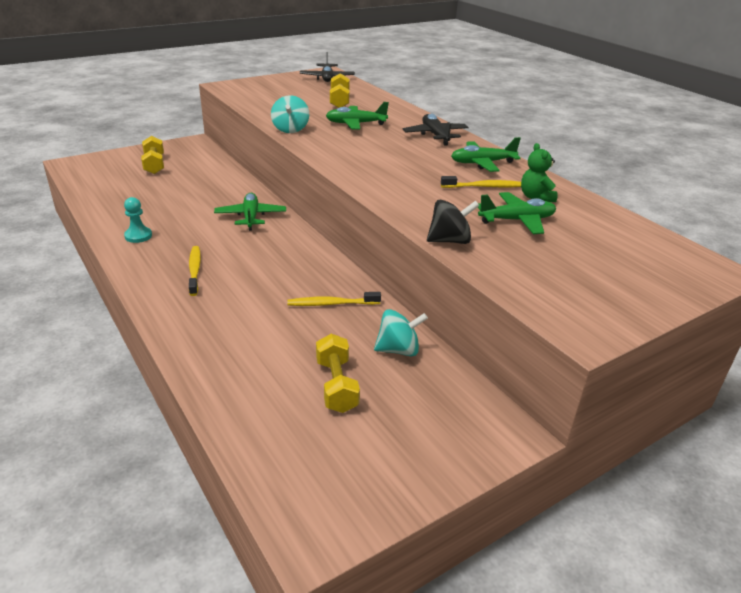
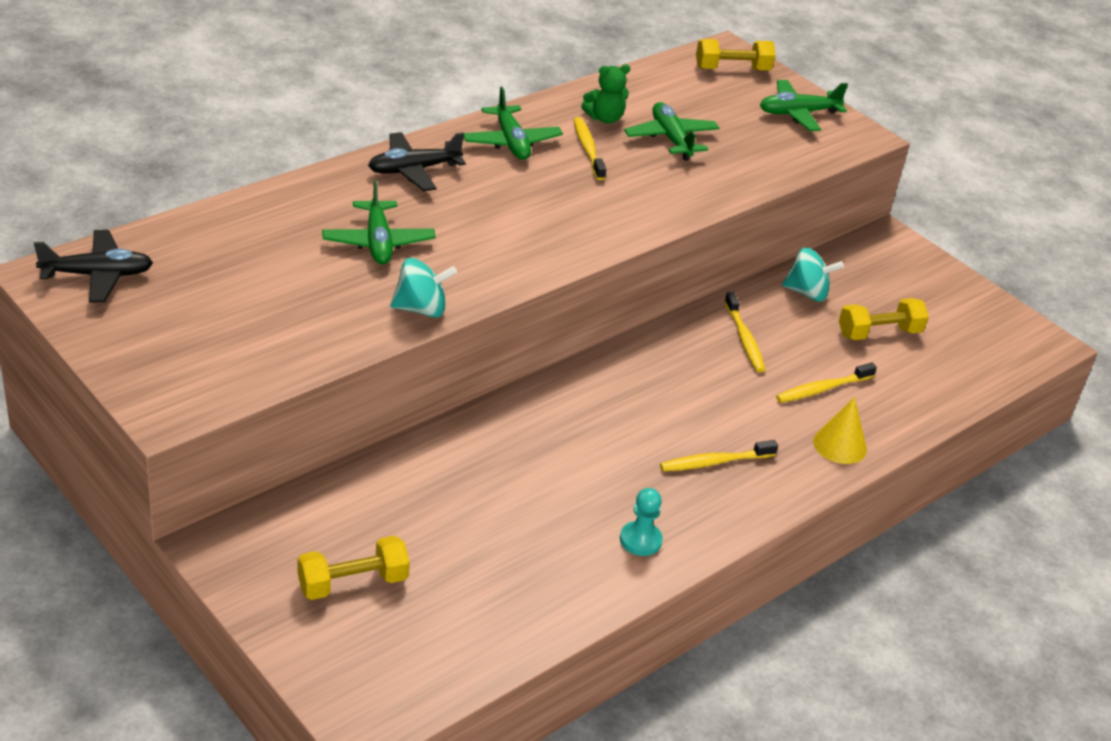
camera: 100 degrees left, 5 degrees up
green plane [214,193,286,231] -> green plane moved to [760,80,848,131]
yellow dumbbell [330,73,350,108] -> yellow dumbbell moved to [696,39,776,71]
turquoise spinning top [374,309,428,357] -> turquoise spinning top turned 120 degrees clockwise [782,247,844,302]
black spinning top [427,200,479,244] -> none
none -> yellow toothbrush [776,363,877,403]
none -> yellow cone [813,397,867,464]

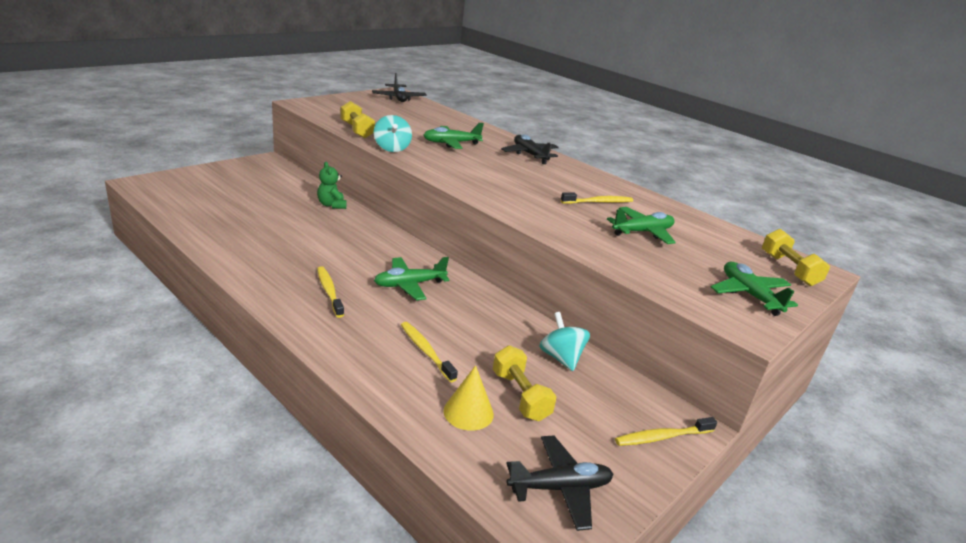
camera: 85 degrees right, 10 degrees down
yellow dumbbell [297,536,410,600] -> yellow dumbbell moved to [340,101,375,139]
green plane [464,87,563,160] -> green plane moved to [374,257,450,301]
green teddy bear [581,64,630,124] -> green teddy bear moved to [317,162,347,209]
turquoise pawn [620,488,663,556] -> none
yellow toothbrush [724,292,765,372] -> yellow toothbrush moved to [615,417,717,446]
turquoise spinning top [782,247,844,302] -> turquoise spinning top turned 150 degrees clockwise [539,312,590,371]
yellow cone [813,397,867,464] -> yellow cone moved to [444,365,494,431]
none -> black plane [506,436,613,531]

